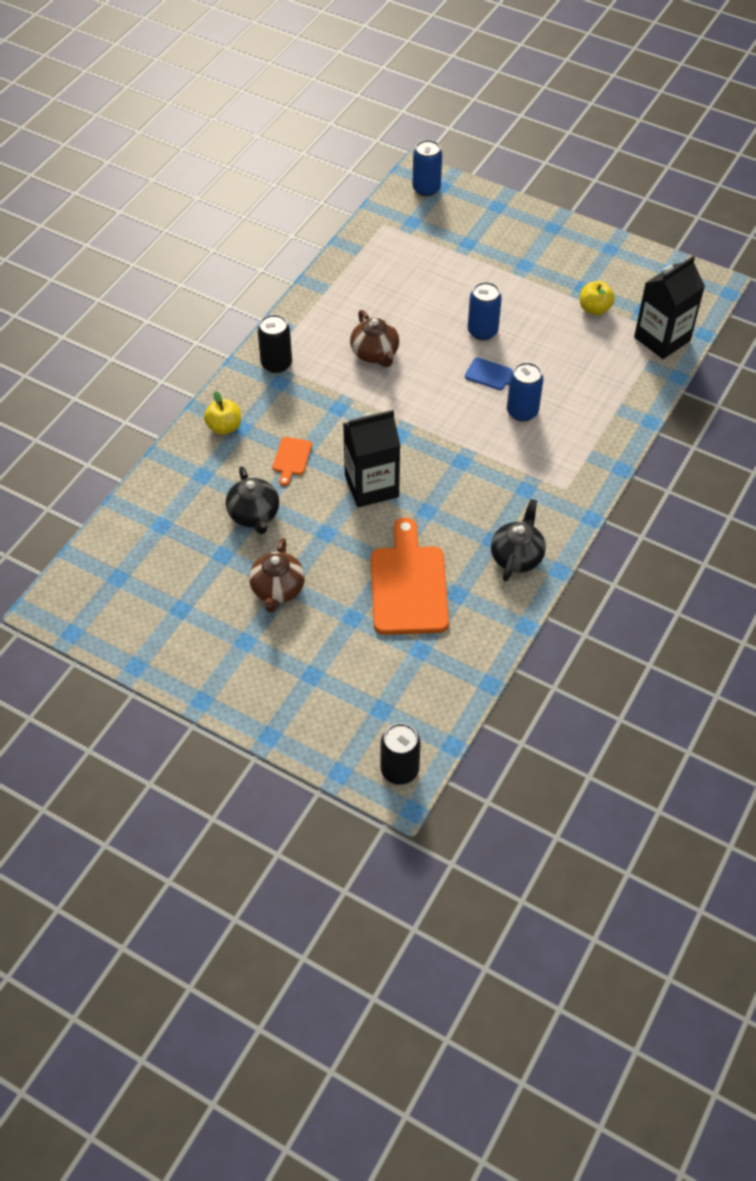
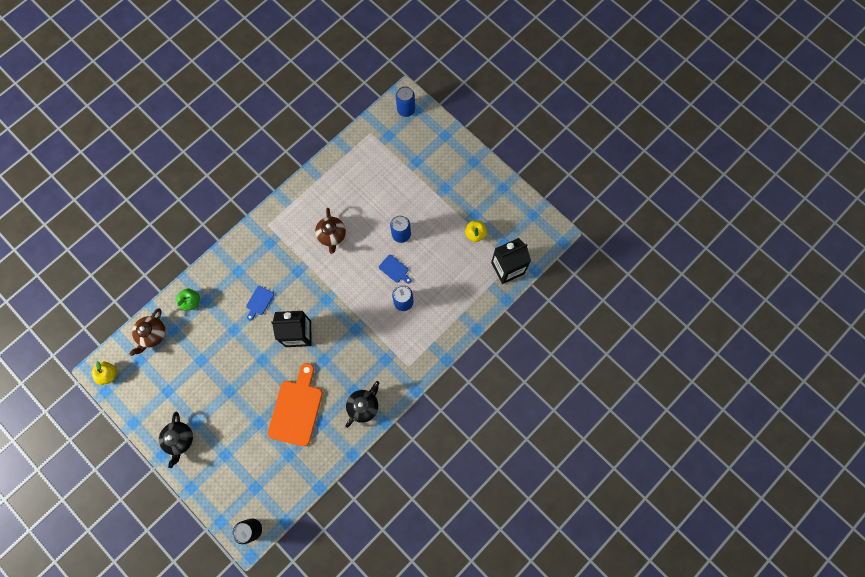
camera: 15 degrees right, 20 degrees up
yellow apple [204,391,241,435] -> yellow apple moved to [91,361,117,385]
black teapot [226,466,279,534] -> black teapot moved to [159,412,193,468]
brown teapot [249,538,305,613] -> brown teapot moved to [129,308,165,356]
black can [258,314,292,373] -> none
orange cutting board [273,437,312,486] -> blue cutting board [246,286,274,321]
none -> green apple [176,288,200,311]

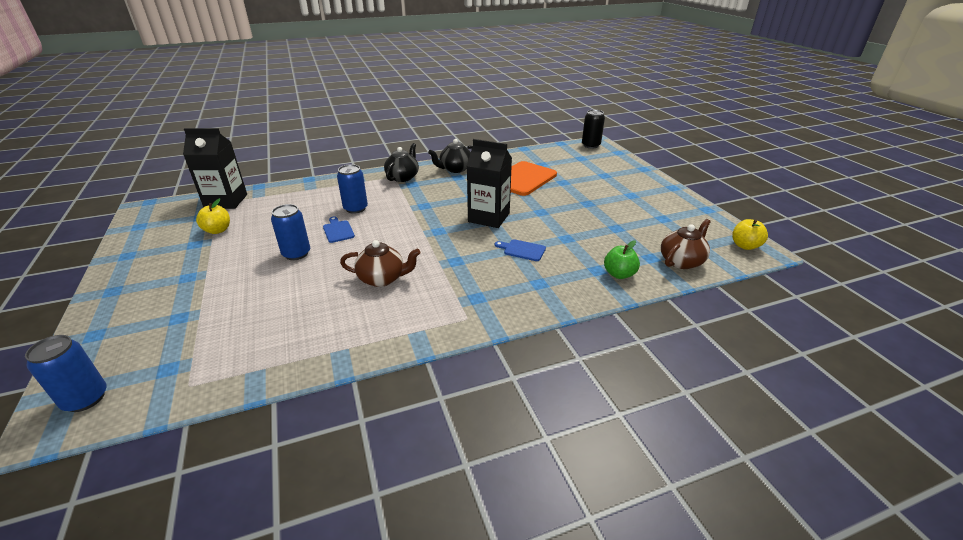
camera: 155 degrees left, 40 degrees down
black teapot [159,412,193,468] -> black teapot moved to [384,143,419,182]
blue cutting board [246,286,274,321] -> blue cutting board turned 120 degrees counterclockwise [495,239,546,261]
brown teapot [315,208,346,254] -> brown teapot turned 75 degrees clockwise [340,240,421,287]

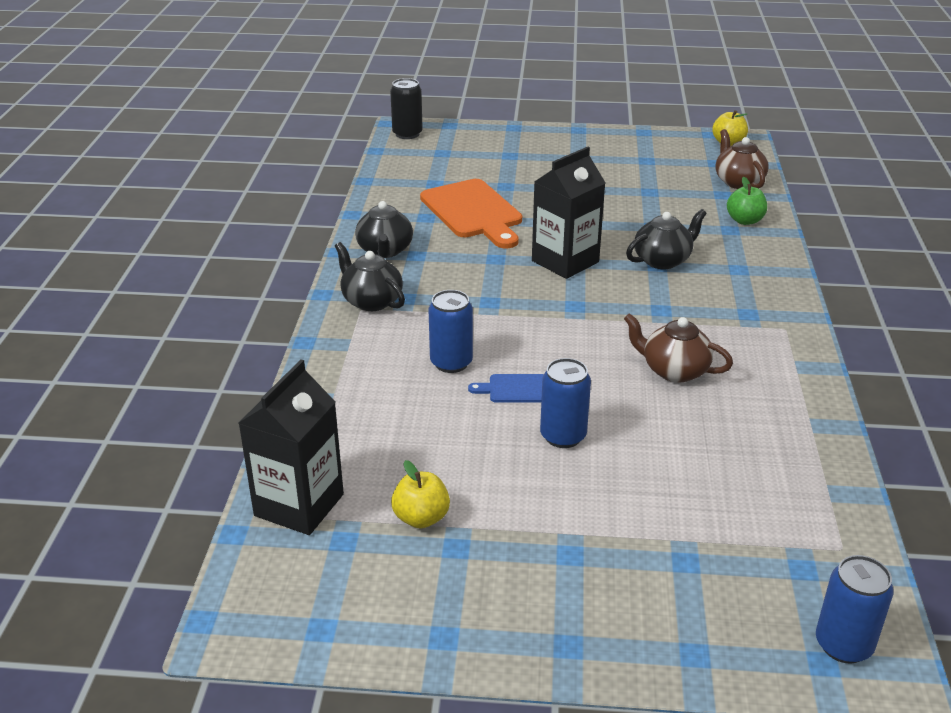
camera: 65 degrees left, 0 degrees up
brown teapot [340,240,421,287] -> brown teapot turned 90 degrees counterclockwise [624,313,733,383]
blue cutting board [495,239,546,261] -> black teapot [626,209,707,269]

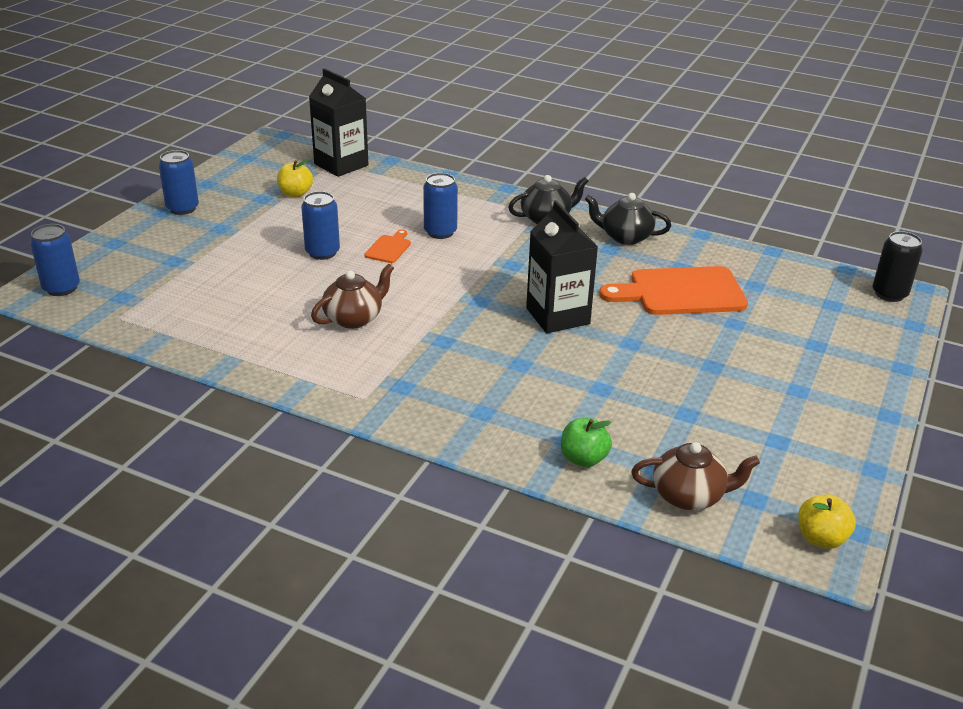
camera: 110 degrees right, 0 degrees up
blue cutting board [468,374,544,403] -> orange cutting board [365,230,411,263]
black teapot [626,209,707,269] -> none
none -> blue can [159,150,199,215]

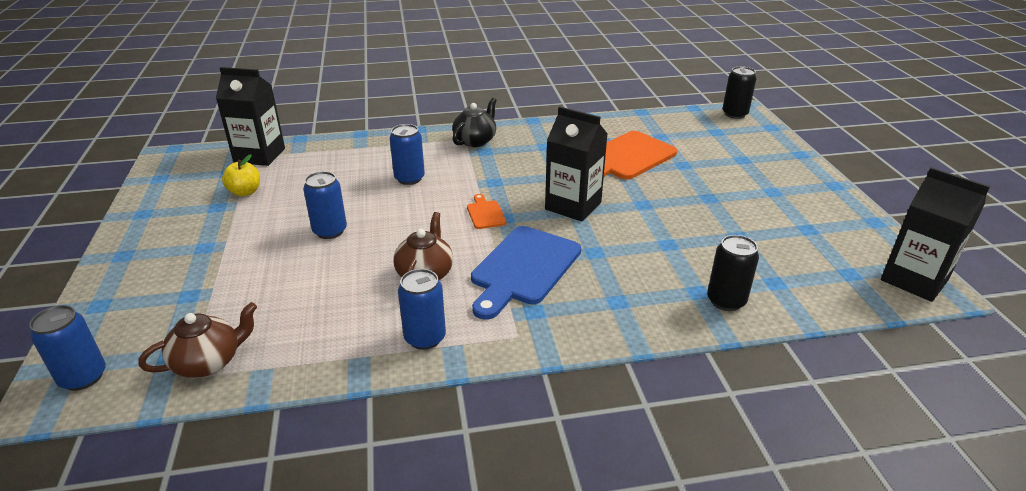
camera: 35 degrees left, 0 degrees up
blue can [159,150,199,215] -> blue can moved to [398,269,446,350]
orange cutting board [365,230,411,263] -> orange cutting board moved to [467,194,506,229]
green apple [561,418,612,467] -> black can [707,235,759,311]
black teapot [585,193,671,245] -> none
brown teapot [631,442,760,510] -> brown teapot moved to [138,302,257,378]
yellow apple [798,494,856,549] -> black carton [881,167,990,302]
none -> blue cutting board [471,226,581,320]

